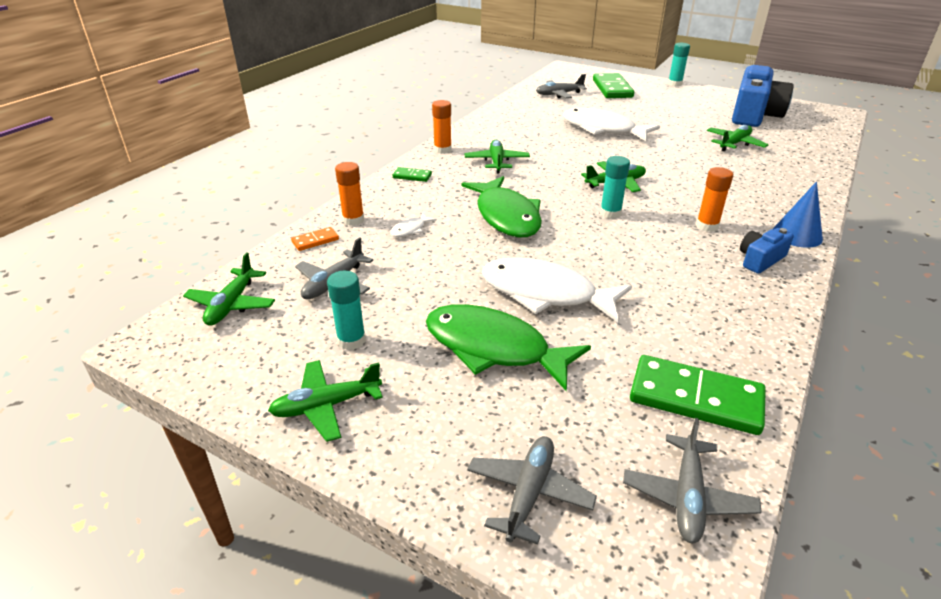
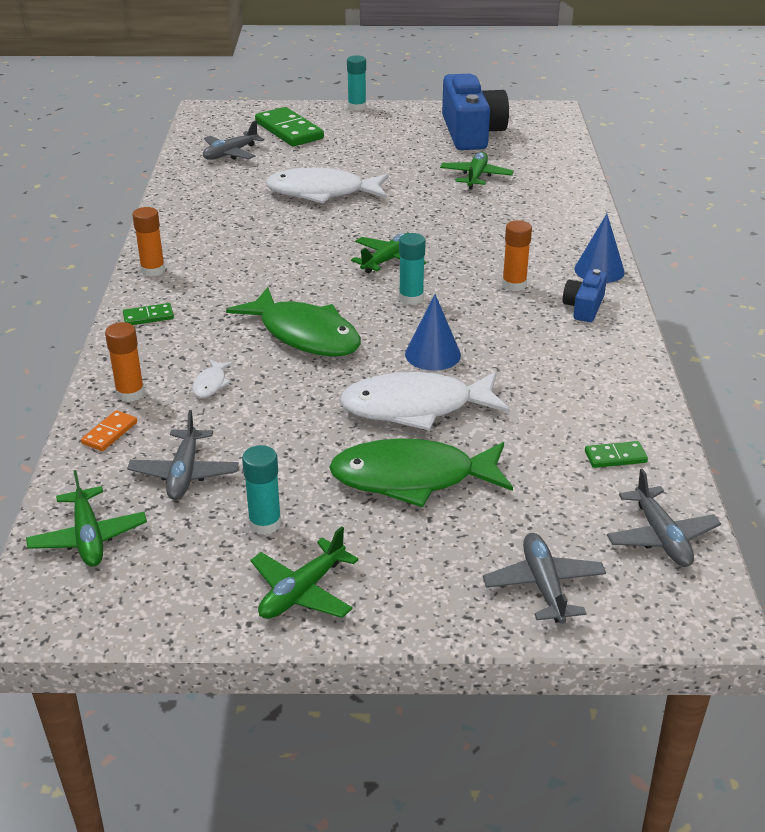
camera: 30 degrees left, 0 degrees up
green plane [465,140,530,174] -> none
green domino [630,355,766,435] -> green domino [585,441,648,468], size x0.48
none -> blue cone [405,294,461,371]

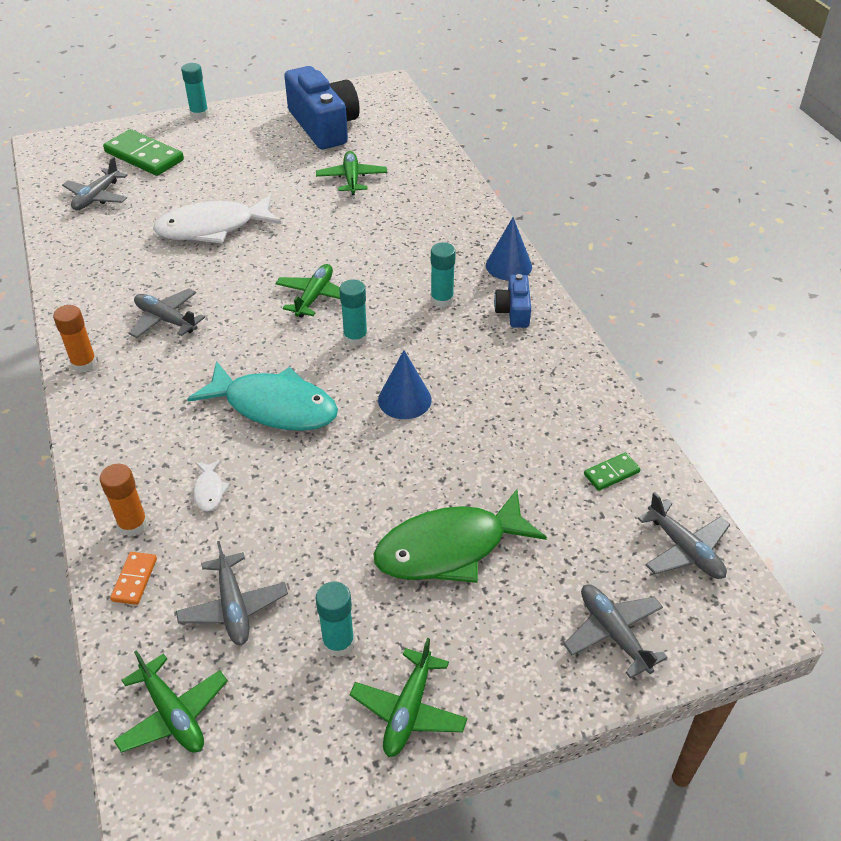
camera: 20 degrees left, 10 degrees up
green domino [123,303,174,325] -> none
green fish [226,287,361,356] -> turquoise fish [187,361,338,431]
white fish [339,371,510,431] -> none
orange glue stick [502,220,532,291] -> turquoise glue stick [431,242,456,308]
none -> grey plane [129,288,205,338]

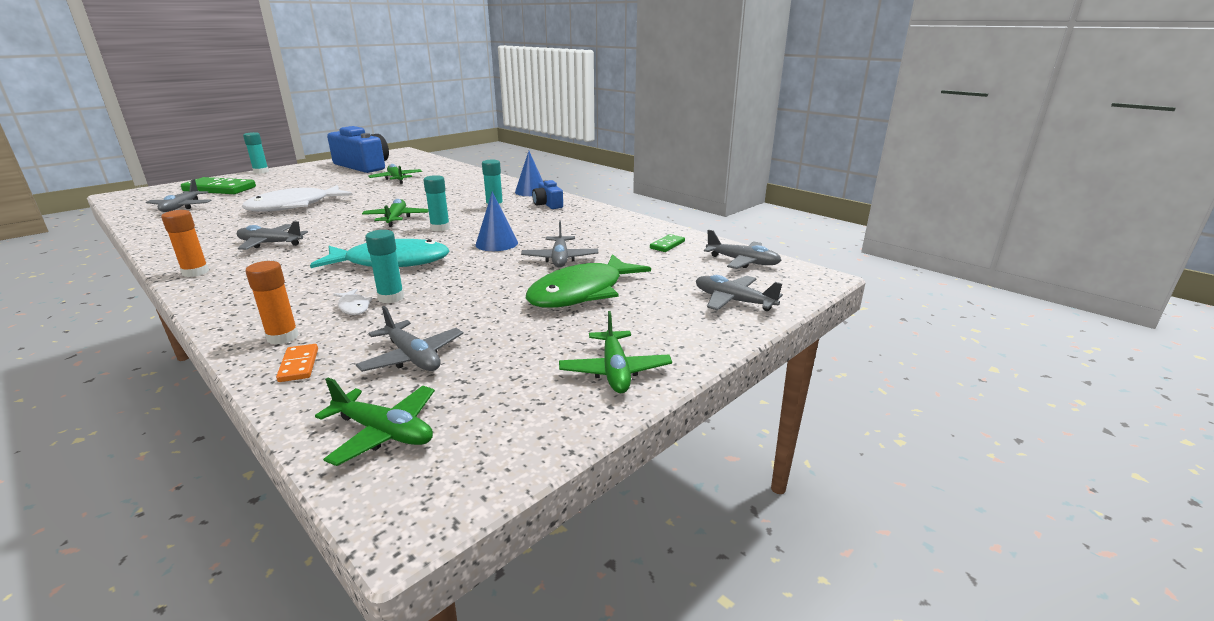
camera: 25 degrees left, 20 degrees down
turquoise glue stick [316,582,355,657] -> turquoise glue stick moved to [365,230,404,304]
none -> grey plane [521,221,598,268]

